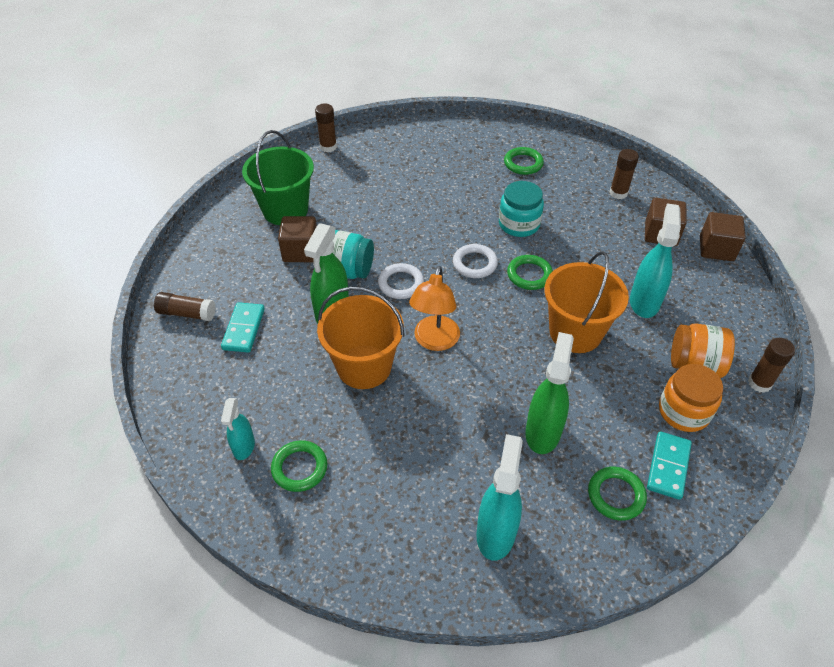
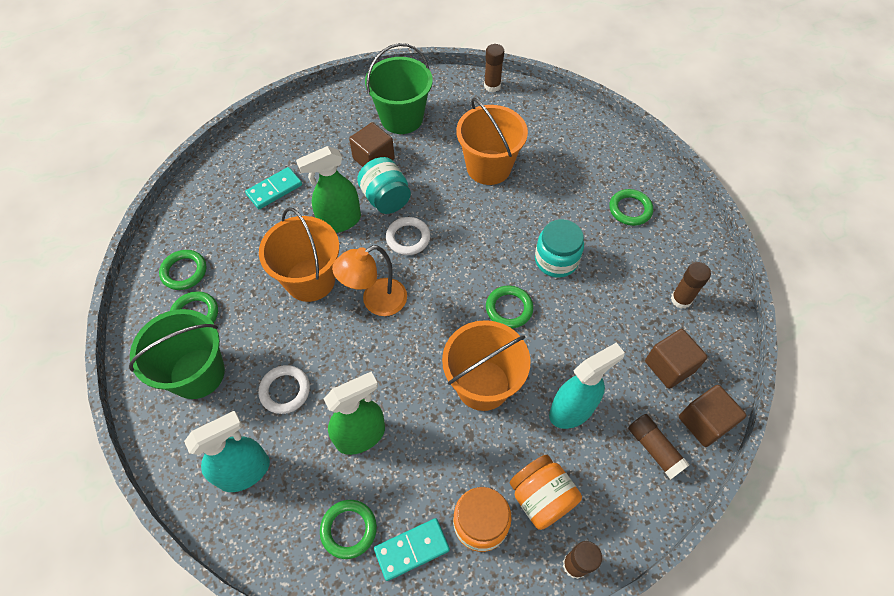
camera: 45 degrees right, 10 degrees up
brown glue stick [154,292,216,321] -> brown glue stick moved to [628,414,690,479]
turquoise spray bottle [221,398,255,460] -> green ring [159,250,206,290]
white ring [453,244,498,278] -> white ring moved to [258,365,310,414]
none -> green bucket [129,309,225,399]
none -> orange bucket [456,98,528,185]

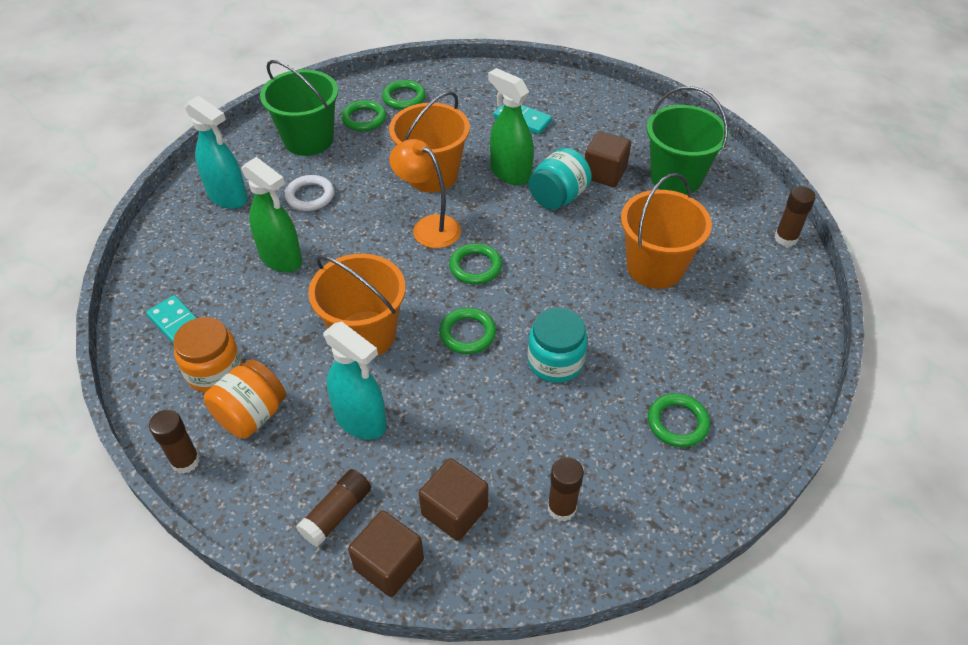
camera: 70 degrees right, 10 degrees down
green ring [320,500,377,559] -> green ring moved to [449,243,502,285]
white ring [386,217,430,255] -> none

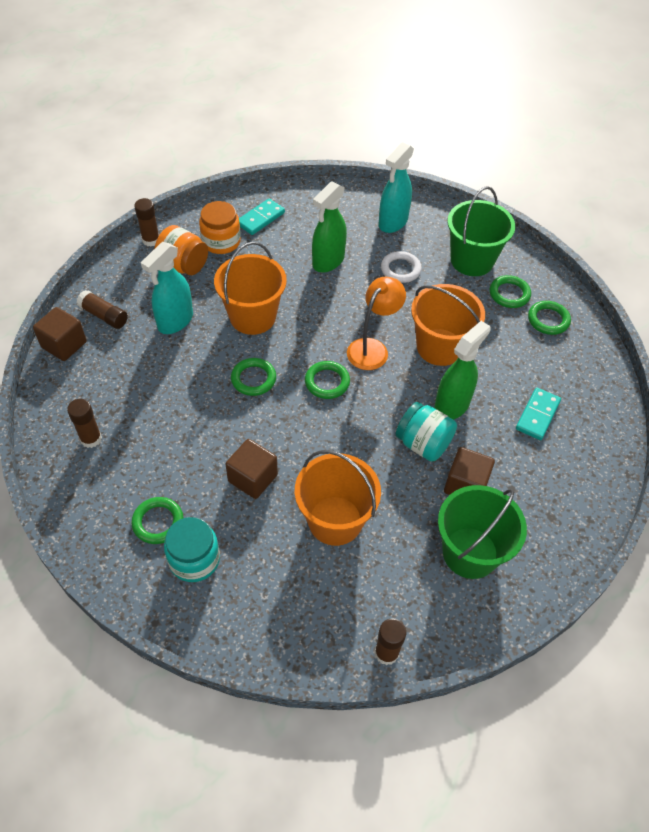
camera: 85 degrees right, 5 degrees up
brown cube [419,458,488,541] -> brown cube moved to [225,439,278,499]
turquoise jar [528,308,588,383] -> turquoise jar moved to [164,517,220,582]

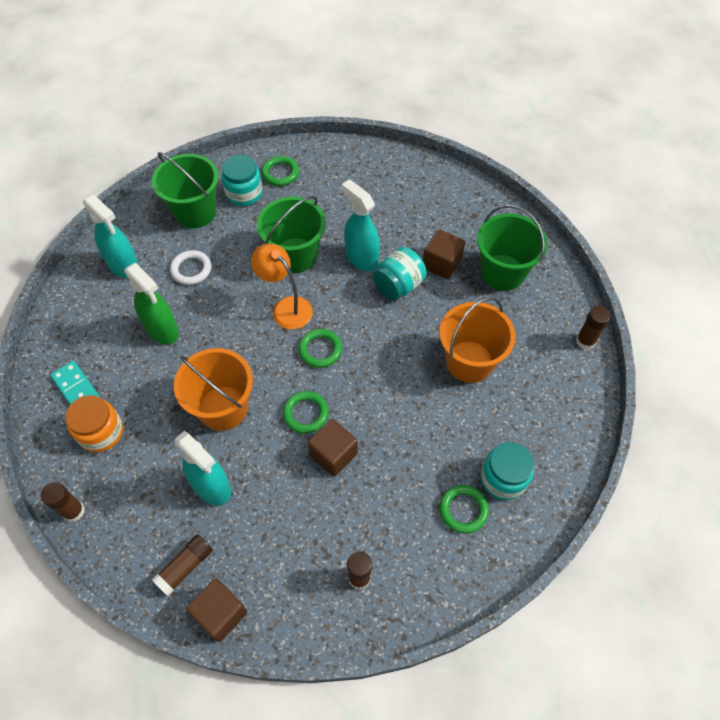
camera: 80 degrees left, 5 degrees up
orange jar [155,225,208,275] -> none
brown cube [225,439,278,499] -> brown cube moved to [308,419,358,477]
orange bucket [411,284,485,366] -> green bucket [257,196,326,273]
green spray bottle [434,321,491,420] -> turquoise spray bottle [342,179,380,271]
green ring [490,275,531,308] -> turquoise jar [221,155,263,206]
turquoise domino [516,388,561,440] -> none

